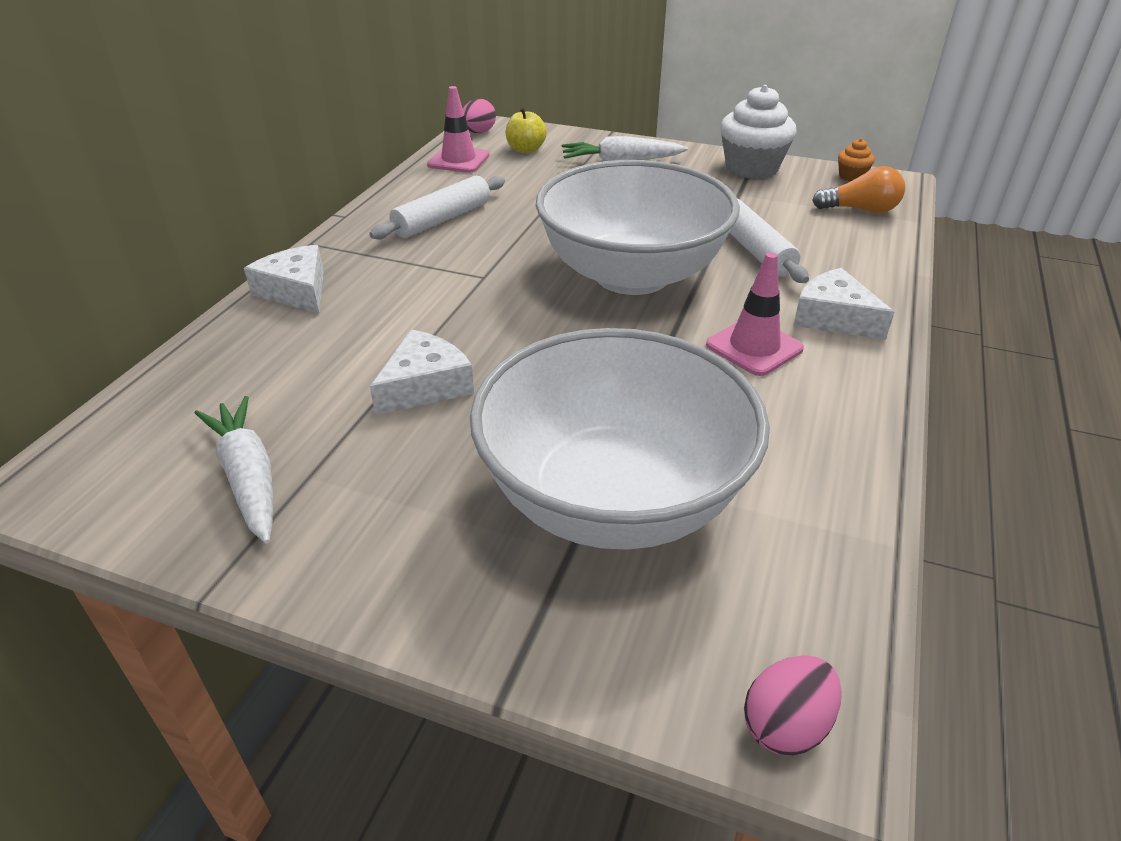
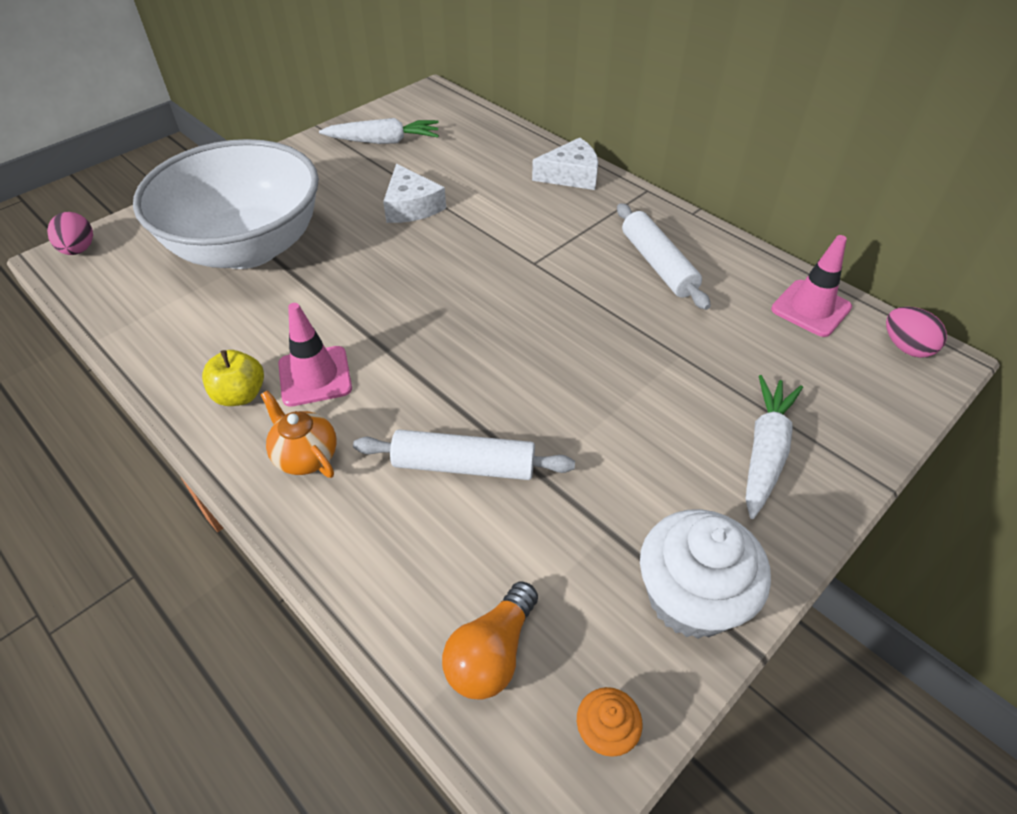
camera: 115 degrees right, 10 degrees up
yellow apple [505,107,547,153] -> yellow apple moved to [202,350,264,406]
white bowl [536,160,740,295] -> none
white cheese [793,268,894,340] -> orange teapot [261,390,337,478]

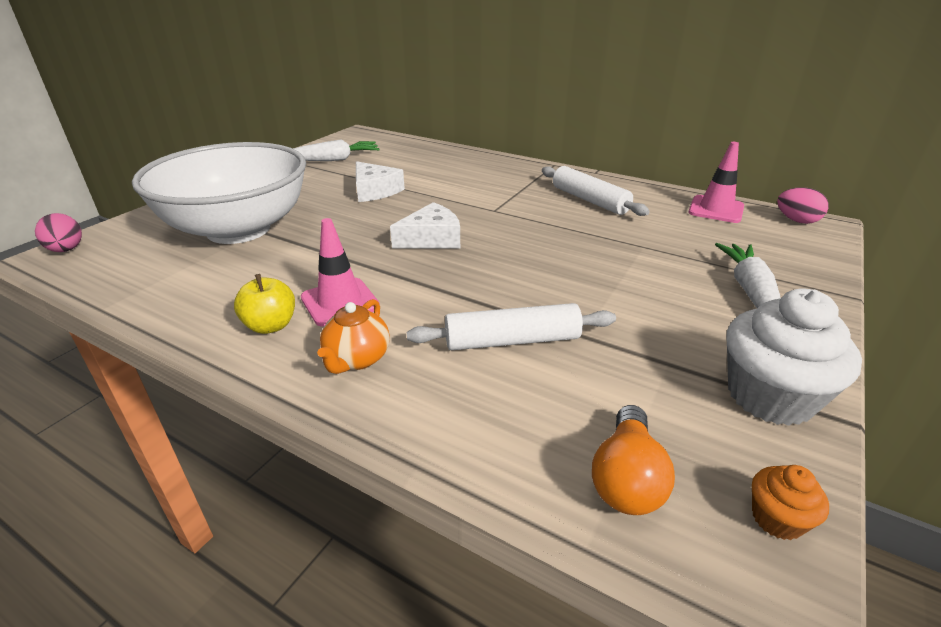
camera: 15 degrees left, 15 degrees down
orange teapot [261,390,337,478] -> orange teapot turned 105 degrees counterclockwise [317,299,390,374]
white cheese [532,138,598,190] -> white cheese moved to [390,202,460,249]

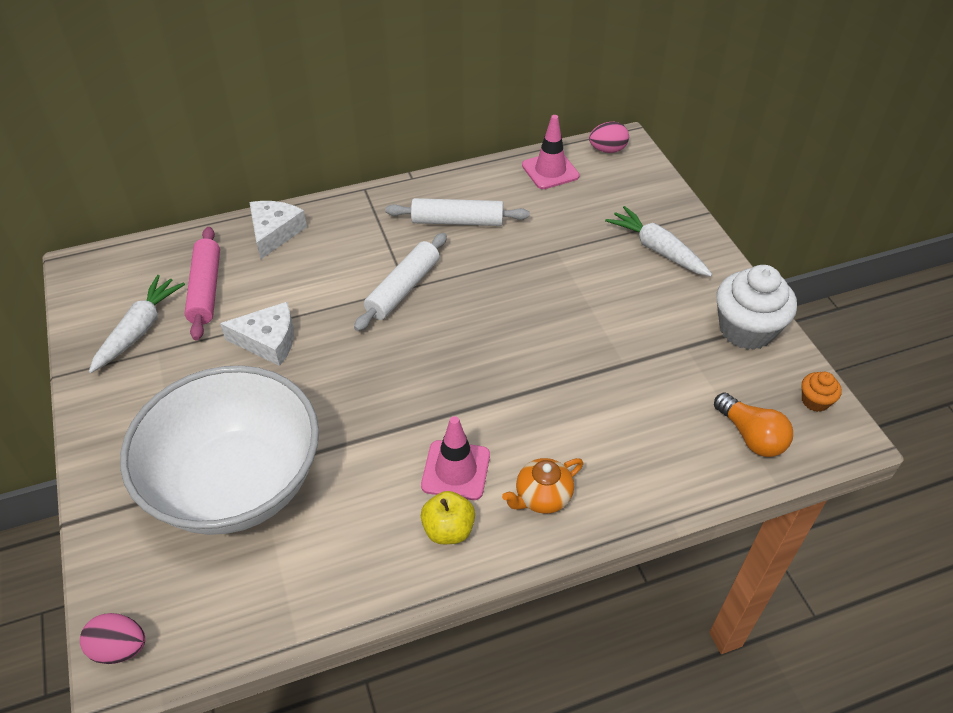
camera: 50 degrees left, 15 degrees up
orange teapot [317,299,390,374] -> orange teapot turned 90 degrees clockwise [502,458,583,514]
white cheese [390,202,460,249] -> white cheese moved to [249,201,307,259]
white rolling pin [407,303,616,350] -> white rolling pin moved to [354,233,447,331]
none -> pink rolling pin [185,227,220,340]

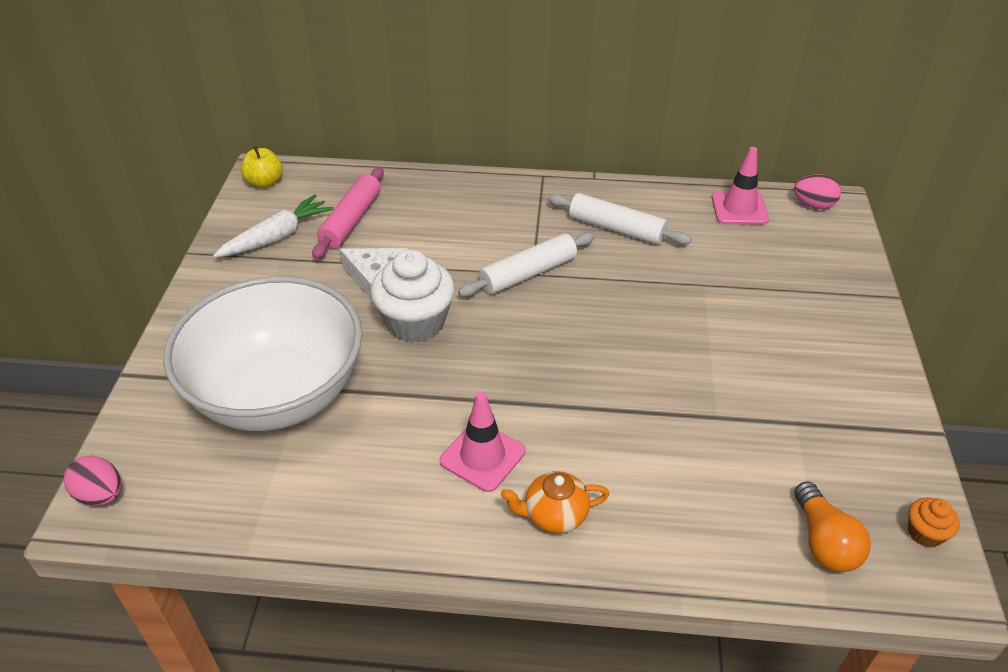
camera: 25 degrees right, 5 degrees down
white cheese [249,201,307,259] -> none
yellow apple [421,491,475,544] -> yellow apple moved to [240,146,283,188]
white carrot [605,206,712,276] -> none
white cupcake [717,265,797,350] -> white cupcake moved to [370,249,455,343]

